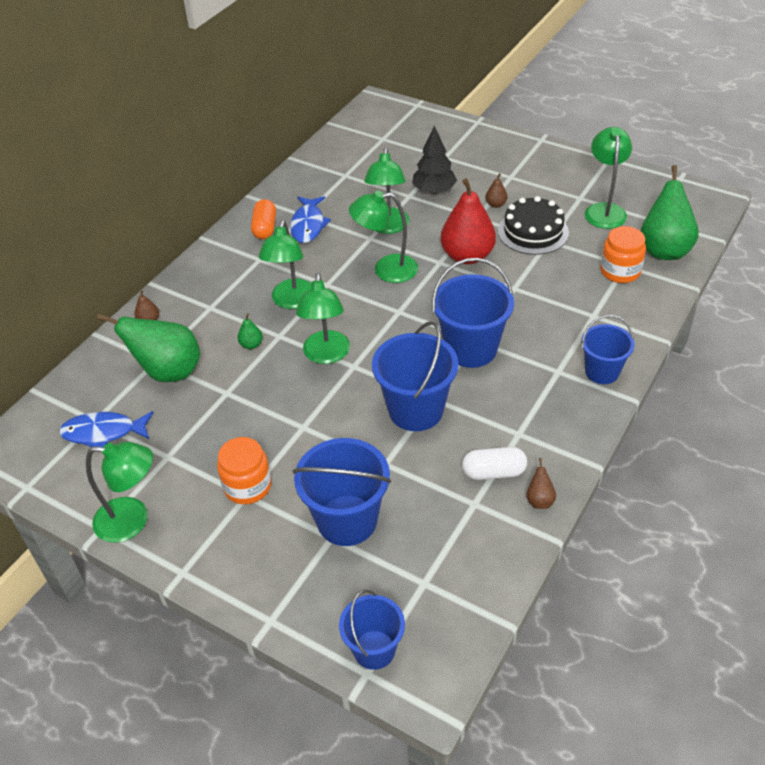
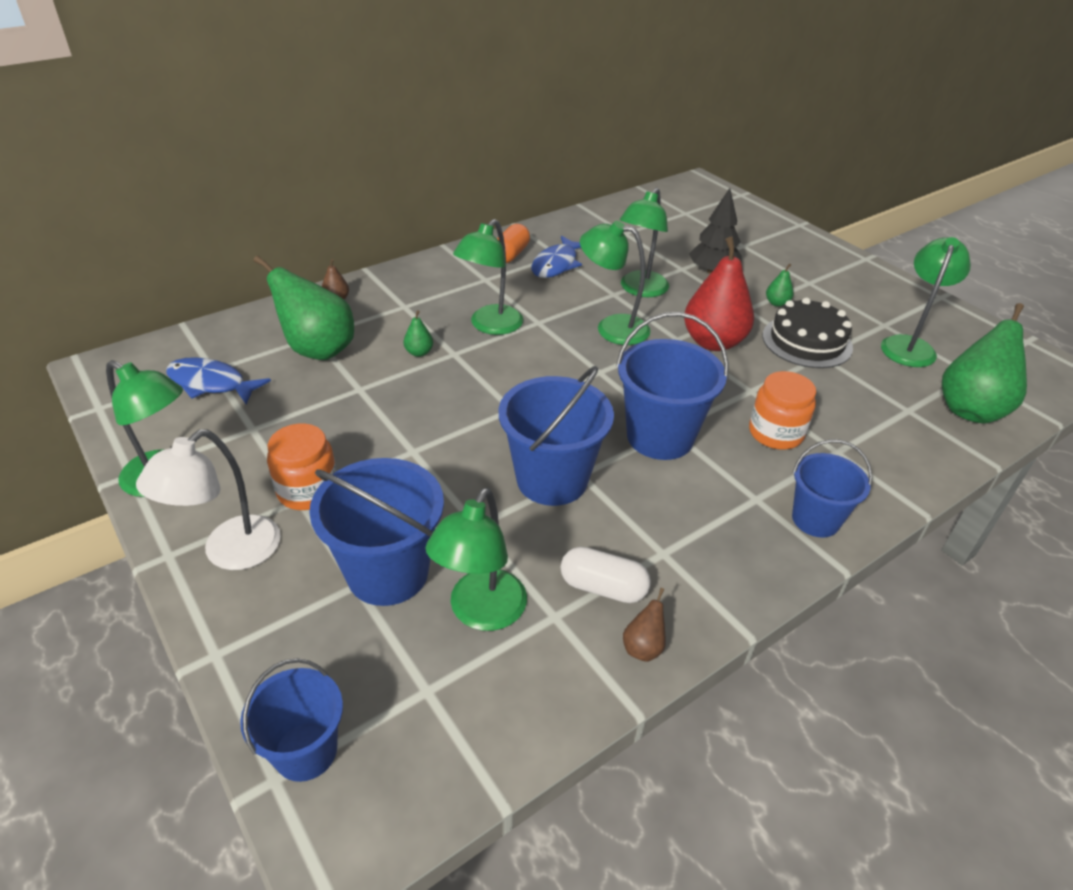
camera: 20 degrees right, 5 degrees down
green lamp [296,273,350,364] -> green lamp moved to [426,488,527,631]
brown pear [486,173,507,208] -> green pear [766,264,793,307]
orange jar [600,226,646,283] -> orange jar moved to [749,371,816,450]
none -> white lamp [136,429,281,570]

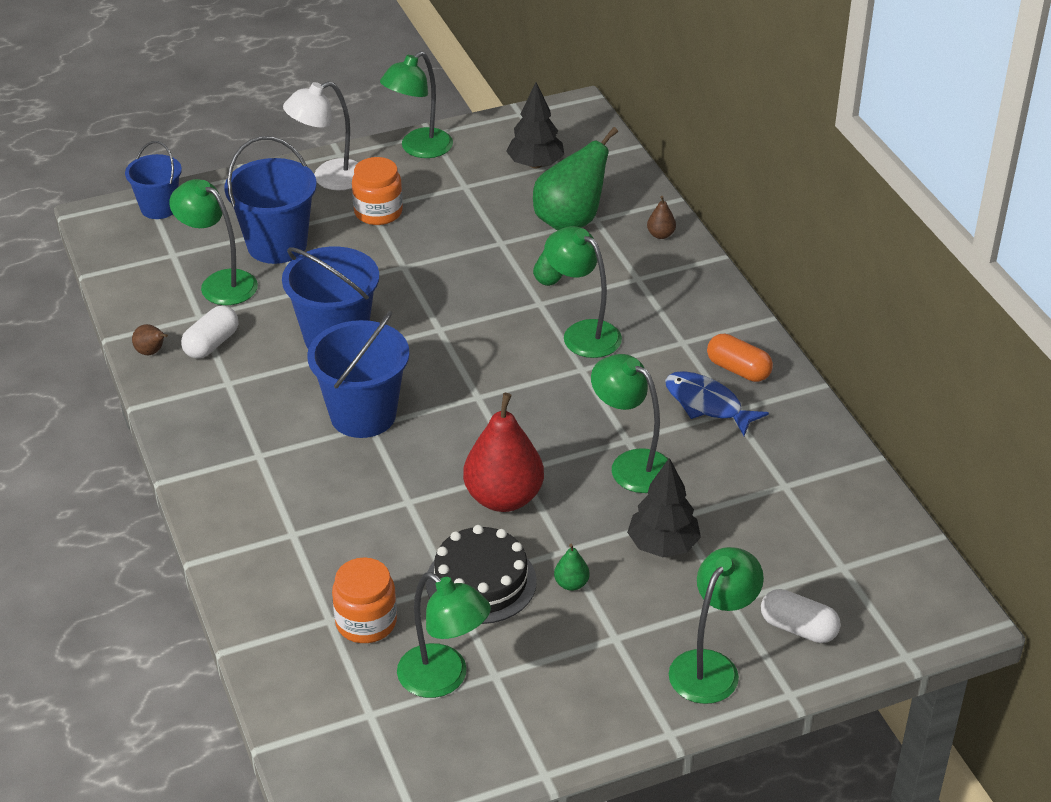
camera: 105 degrees right, 0 degrees up
white lamp [136,429,281,570] -> white lamp turned 75 degrees counterclockwise [283,81,358,191]
blue fish [166,357,271,404] -> black tree [506,82,564,168]
green lamp [580,221,650,345] -> green lamp moved to [669,547,764,704]
orange jar [749,371,816,450] -> orange jar moved to [332,557,397,643]
blue bucket [792,439,873,538] -> none
green pear [942,303,1027,423] -> none
none -> white capsule [761,589,841,643]

